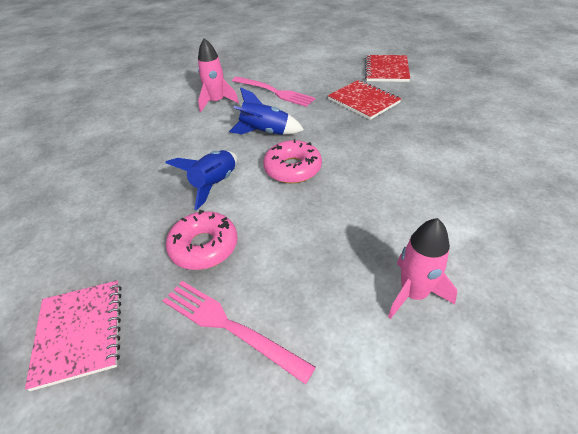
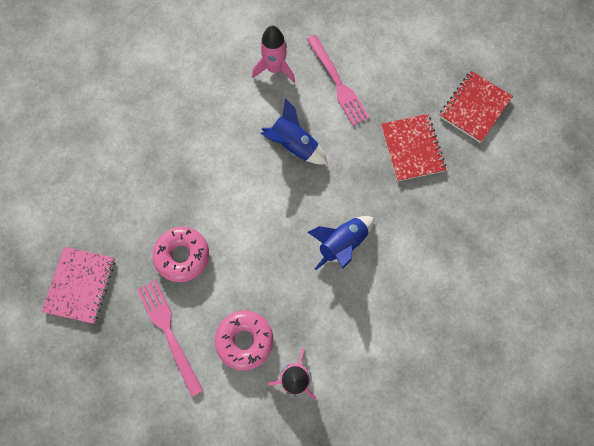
camera: 25 degrees right, 30 degrees up
blue rocket [165,150,237,210] -> blue rocket moved to [308,216,373,270]
pink donut [263,139,322,183] -> pink donut moved to [215,310,273,370]

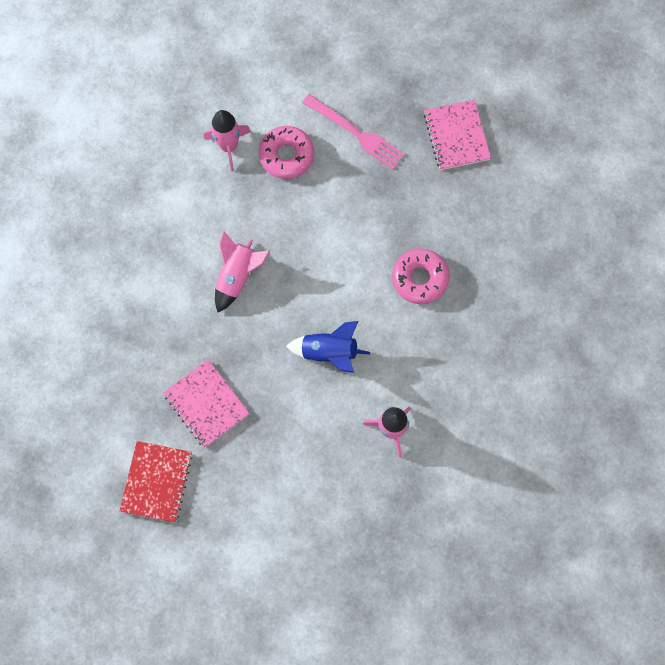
camera: 155 degrees right, 0 degrees up
pink donut [152,227,209,282] -> pink donut moved to [392,248,450,304]
pink fork [306,35,370,126] -> none
blue rocket [308,216,373,270] -> pink rocket [215,230,270,312]
red notebook [381,114,446,182] -> pink notebook [163,359,250,448]

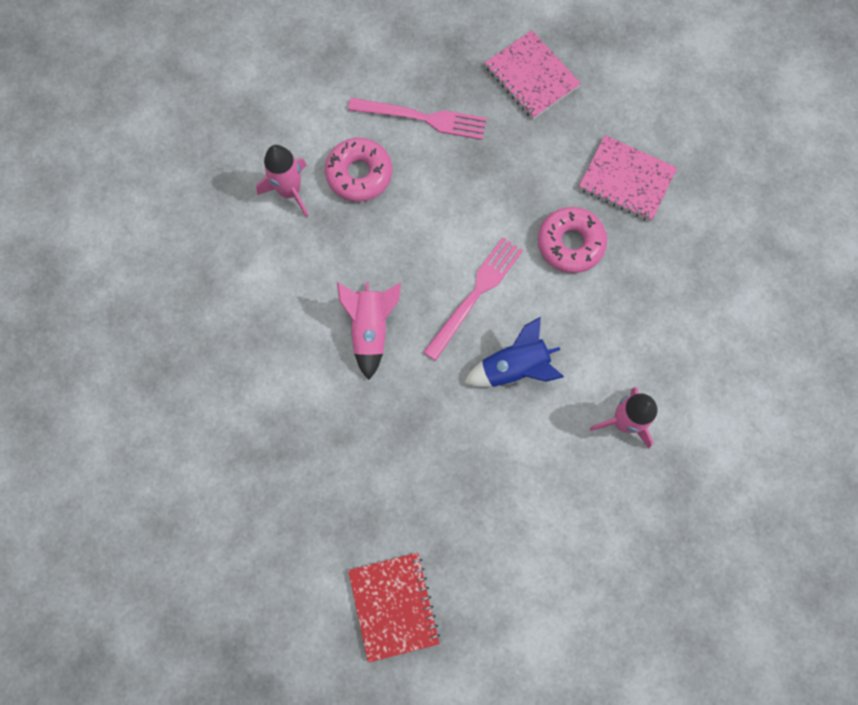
camera: 25 degrees left, 0 degrees up
pink notebook [163,359,250,448] -> pink notebook moved to [579,135,677,222]
none -> pink fork [424,237,523,361]

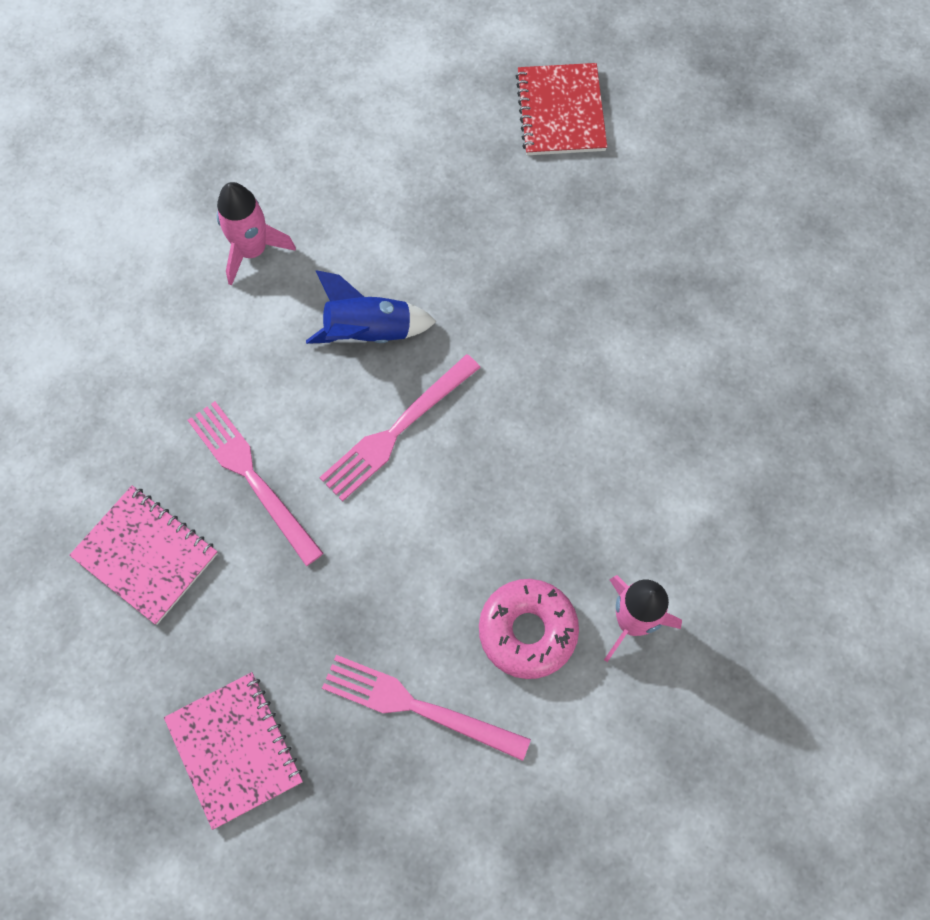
camera: 170 degrees left, 5 degrees down
pink rocket [337,282,401,380] -> none
pink donut [538,207,607,273] -> pink fork [188,401,324,566]

